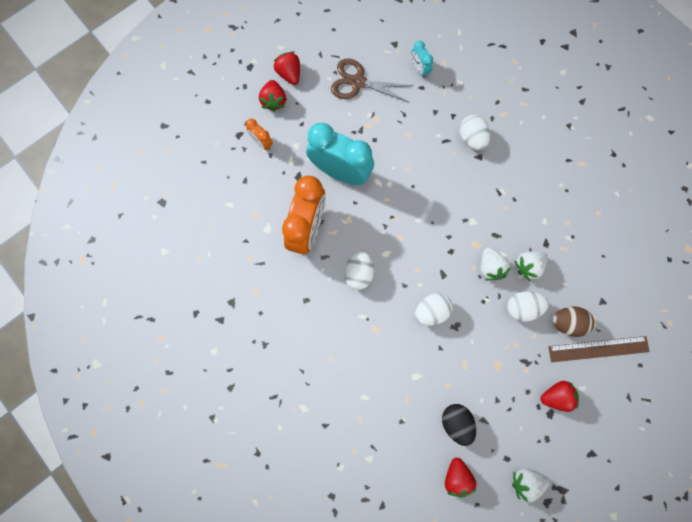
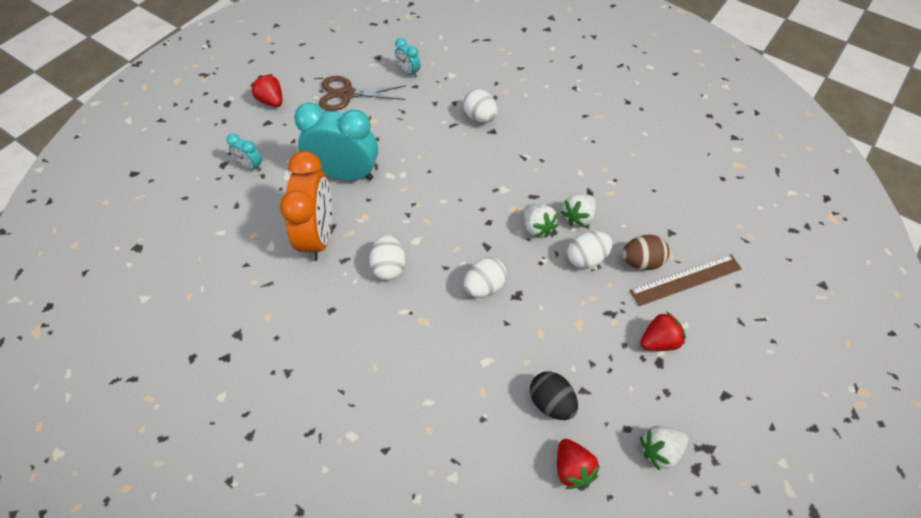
camera: 15 degrees left, 20 degrees down
orange clock [246,119,273,150] -> turquoise clock [227,133,262,171]
red strawberry [259,80,286,112] -> none

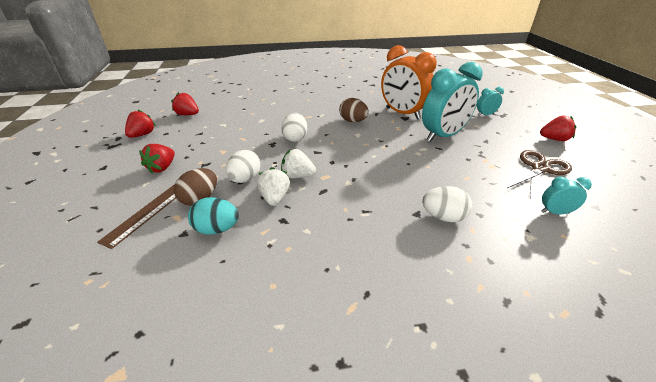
camera: 135 degrees right, 20 degrees down
white egg [369,235,405,280] -> brown egg [339,98,369,122]
black egg [530,371,578,420] -> none
white strawberry [640,426,688,471] -> red strawberry [125,110,156,138]
none -> turquoise egg [188,197,239,235]

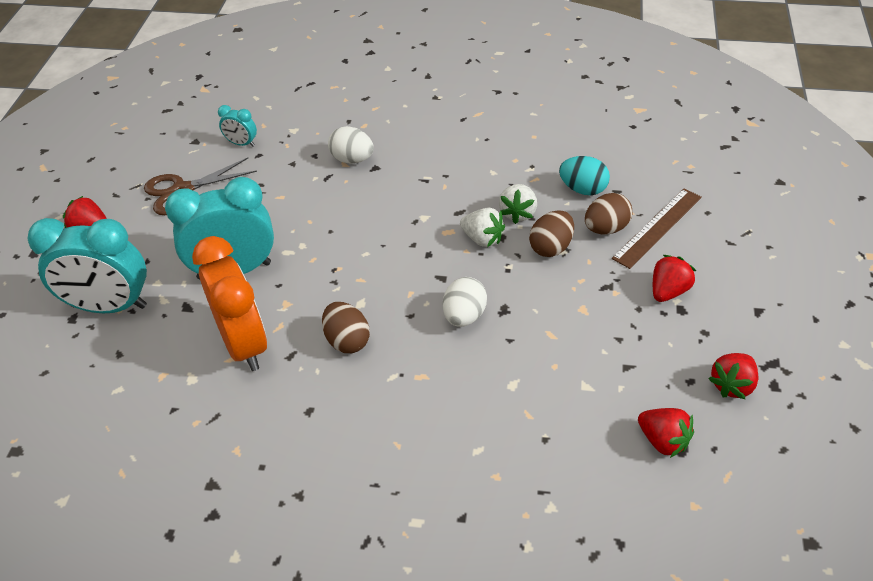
camera: 160 degrees left, 10 degrees up
white egg [225,150,261,183] -> brown egg [529,210,574,257]
turquoise clock [477,87,504,116] -> turquoise clock [28,218,147,313], size x2.22

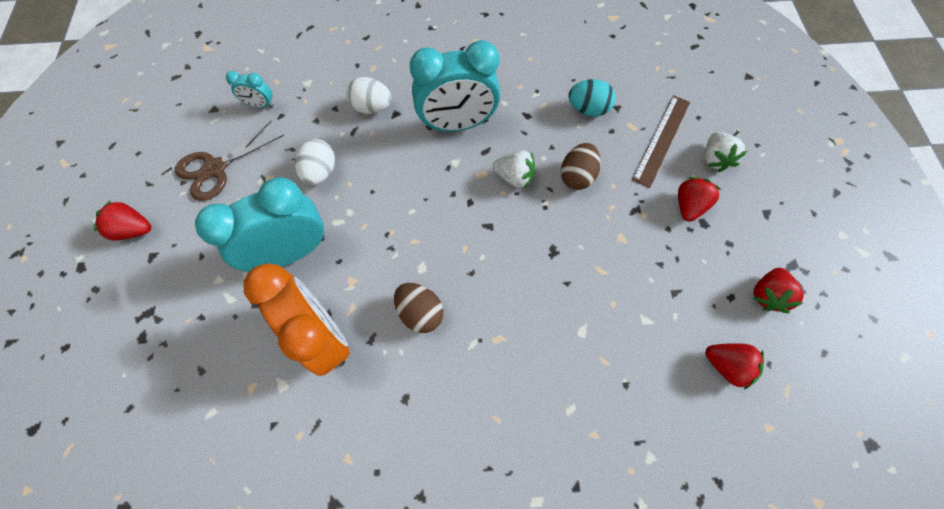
camera: 15 degrees left, 20 degrees up
turquoise clock [28,218,147,313] -> turquoise clock moved to [410,40,500,132]
white egg [443,277,487,327] -> white egg moved to [295,139,335,185]
white strawberry [499,184,537,224] -> white strawberry moved to [704,132,747,172]
brown egg [585,193,632,234] -> none

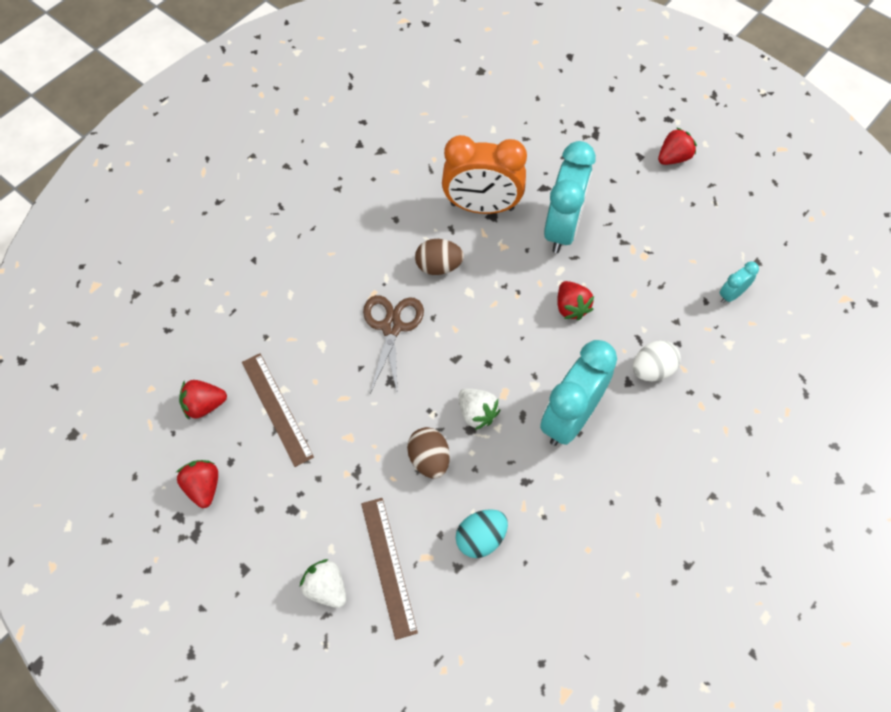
camera: 135 degrees right, 5 degrees down
brown scissors [175,121,284,201] -> brown scissors moved to [363,295,424,396]
white egg [295,139,335,185] -> none
white strawberry [493,150,535,189] -> white strawberry turned 105 degrees counterclockwise [459,389,500,430]
red strawberry [678,177,722,222] -> red strawberry moved to [557,281,594,321]
none -> brown ruler [242,353,314,467]

